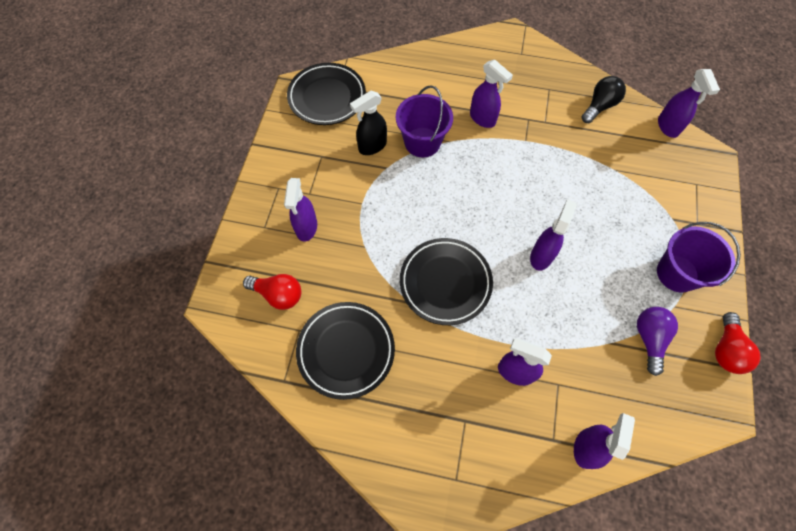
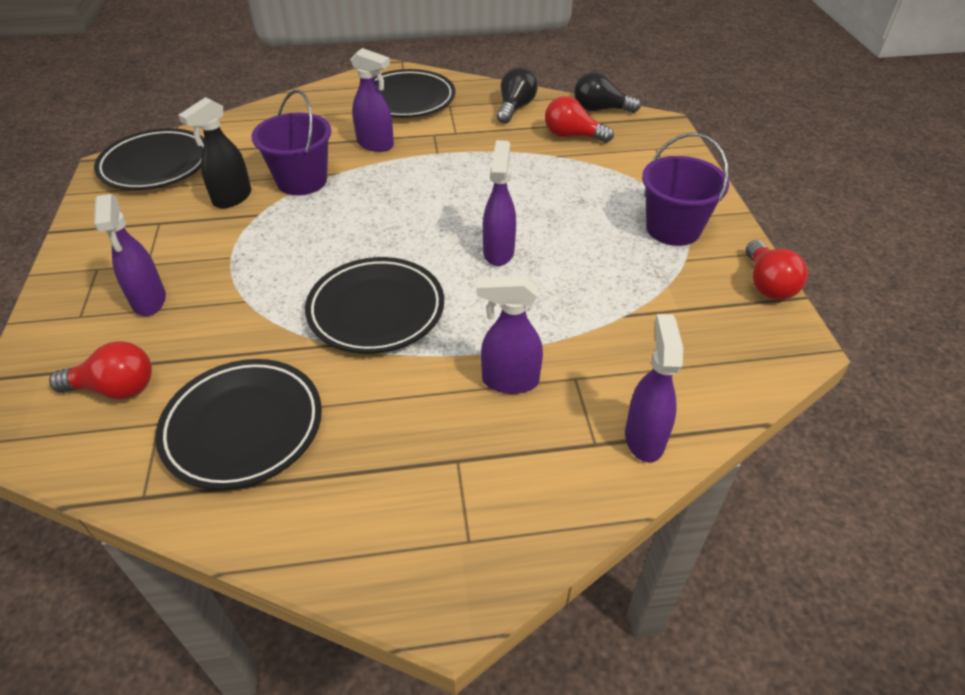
camera: 20 degrees left, 20 degrees down
purple light bulb [637,307,678,376] -> none
purple spray bottle [658,69,720,138] -> black light bulb [574,72,641,113]
none -> black plate [374,69,455,118]
none -> red light bulb [545,96,614,143]

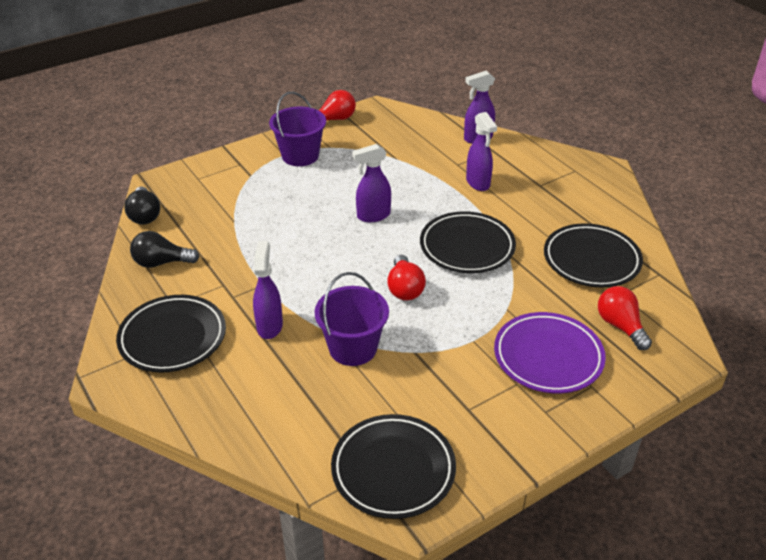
camera: 115 degrees left, 5 degrees down
purple spray bottle [94,194,166,316] -> purple plate [494,312,606,393]
black spray bottle [178,97,251,208] -> none
red light bulb [545,96,614,143] -> red light bulb moved to [387,255,426,301]

